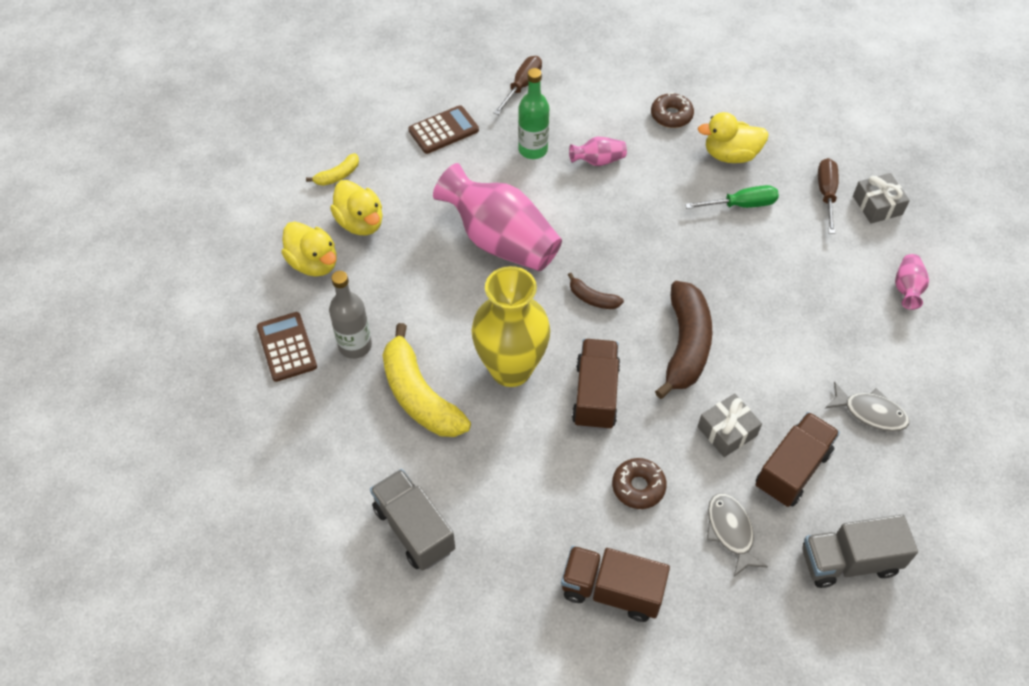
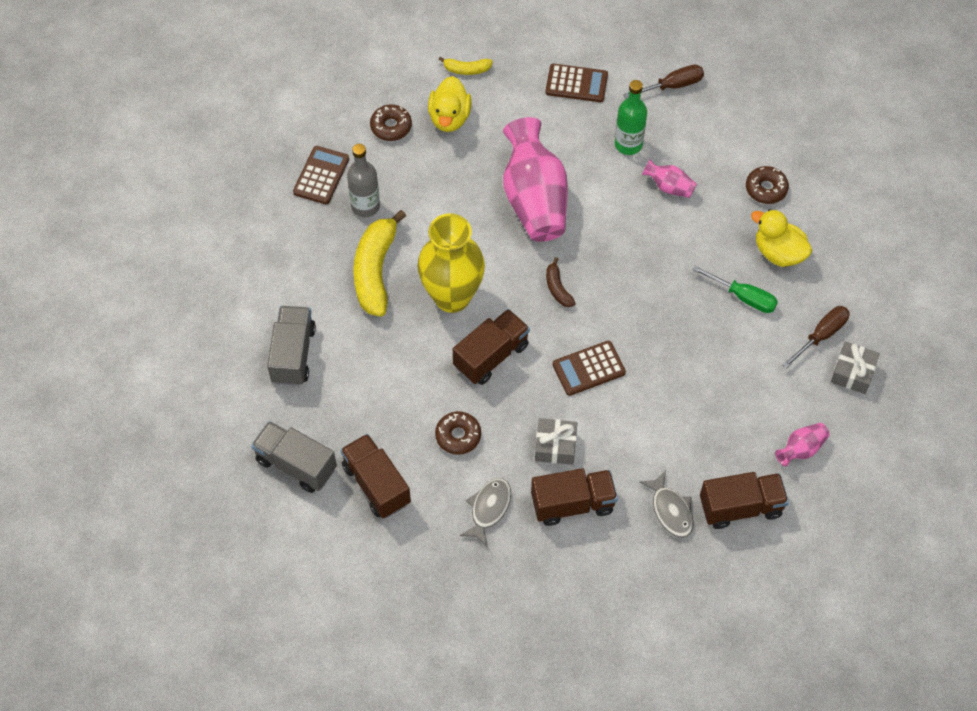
camera: 40 degrees right, 5 degrees up
yellow duck [281,222,337,276] -> brown donut [370,105,412,141]
brown banana [655,281,712,399] -> brown calculator [553,341,626,396]
grey truck [802,515,918,588] -> grey truck moved to [251,421,337,493]
none -> brown truck [700,472,789,529]

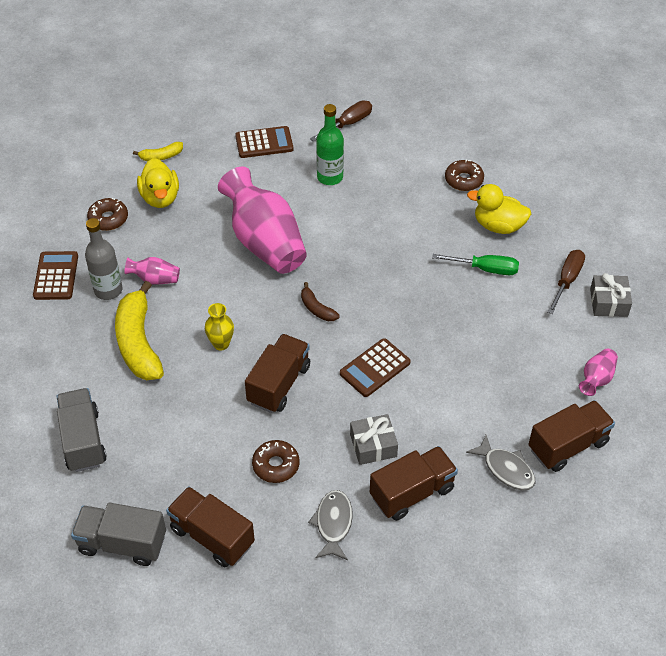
camera: 20 degrees left, 10 degrees down
yellow vase [417,213,485,313] -> yellow vase [205,303,234,351], size x0.44
pink vase [642,160,697,198] -> pink vase moved to [125,257,180,285]

